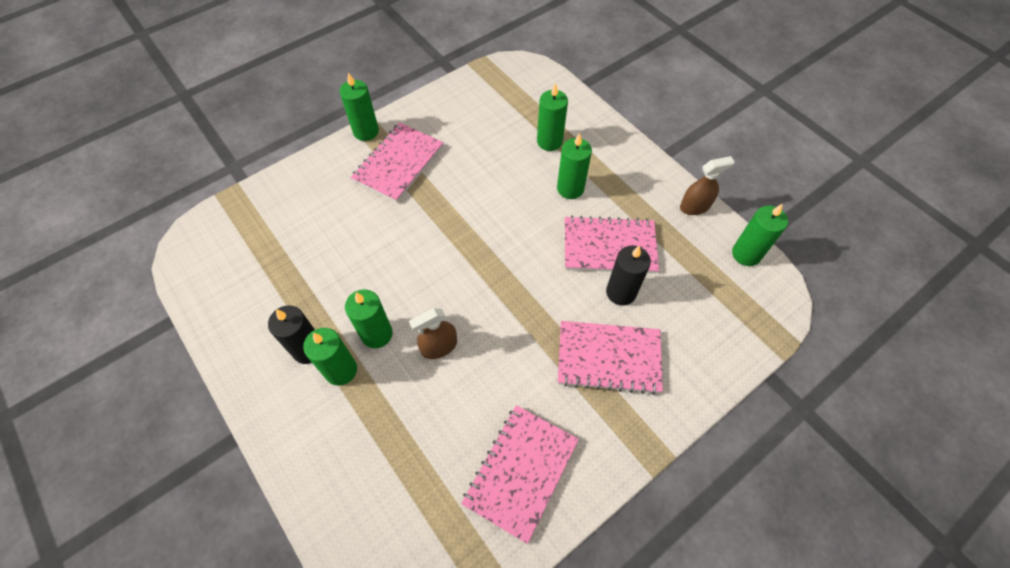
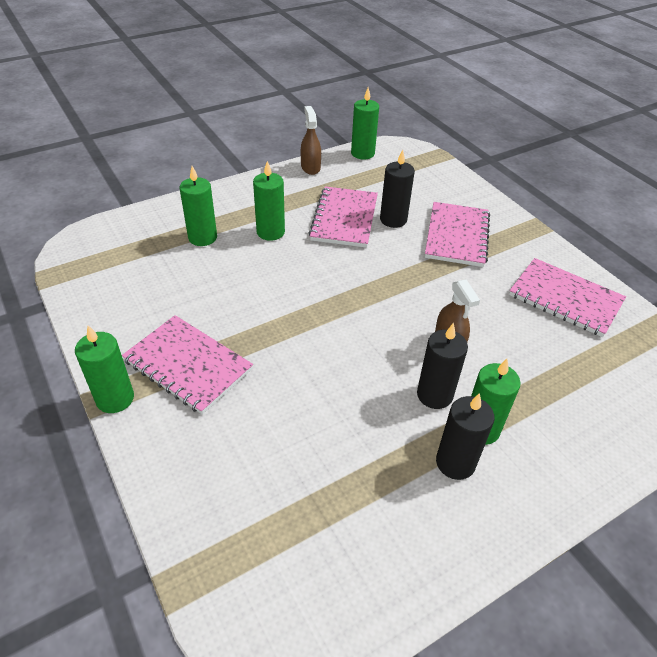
camera: 85 degrees left, 15 degrees down
green candle [345,289,393,348] -> black candle [417,323,468,409]

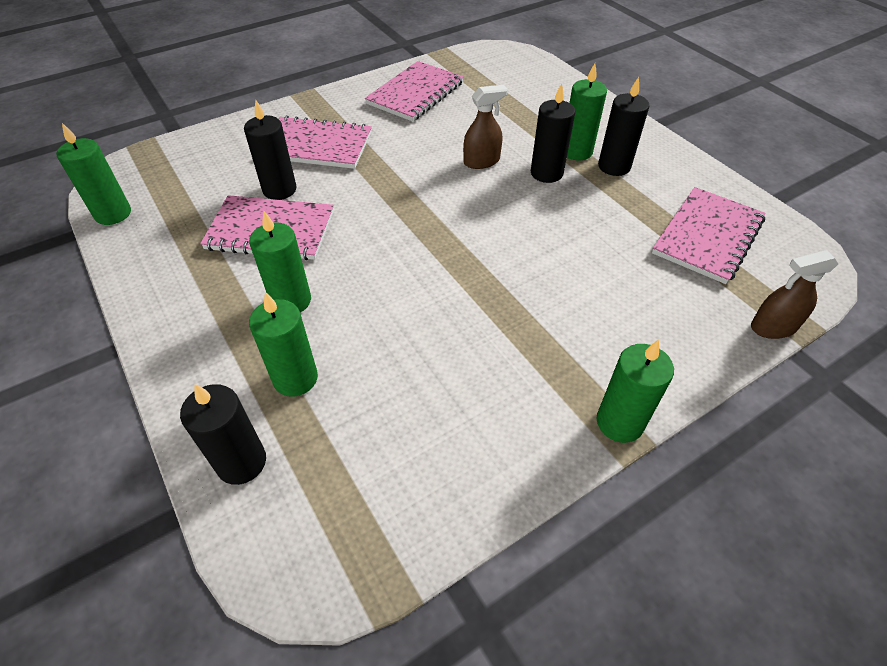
camera: 90 degrees left, 5 degrees up
pink notebook [122,315,253,414] -> pink notebook moved to [652,187,765,284]
brown spray bottle [301,106,321,175] -> brown spray bottle moved to [751,250,838,339]
none -> black candle [180,384,266,485]

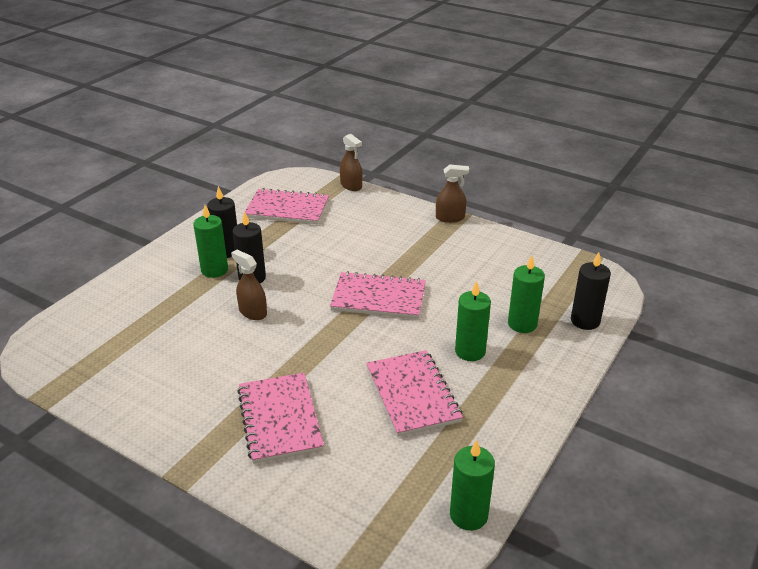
camera: 115 degrees left, 15 degrees down
black candle [244,99,297,200] -> none
pink notebook [365,61,464,122] -> pink notebook moved to [330,271,426,319]
green candle [597,339,674,443] -> brown spray bottle [436,164,469,223]

